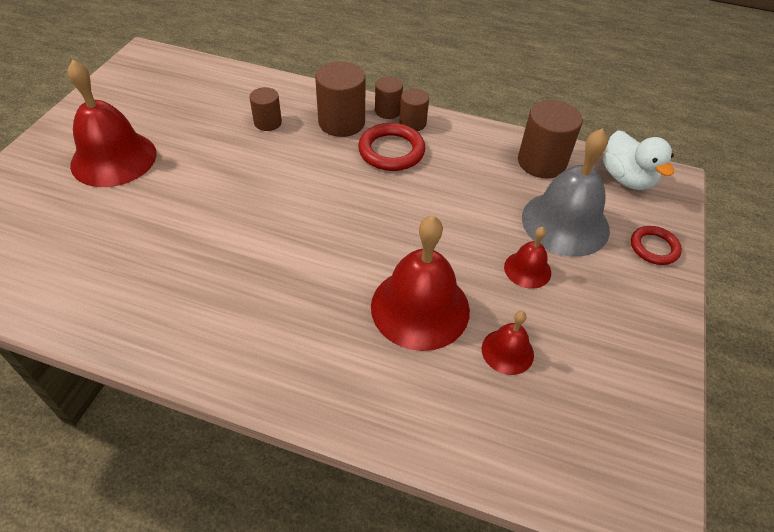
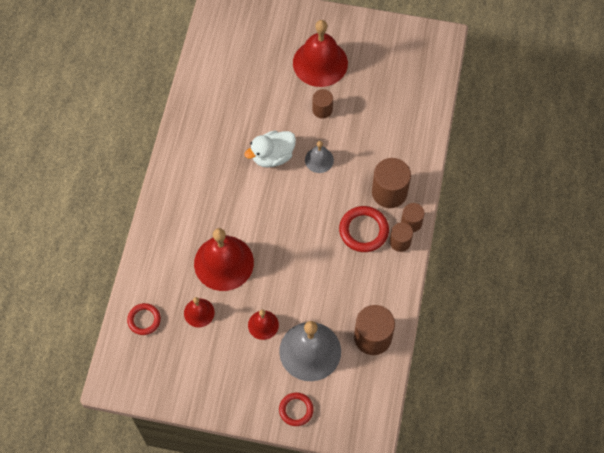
camera: 85 degrees right, 15 degrees up
brown cylinder [249,87,282,131] -> brown cylinder moved to [312,89,333,119]
white duck [603,130,674,190] -> white duck moved to [245,130,296,168]
none -> red ring [127,303,161,335]
none -> grey bell [305,141,334,173]

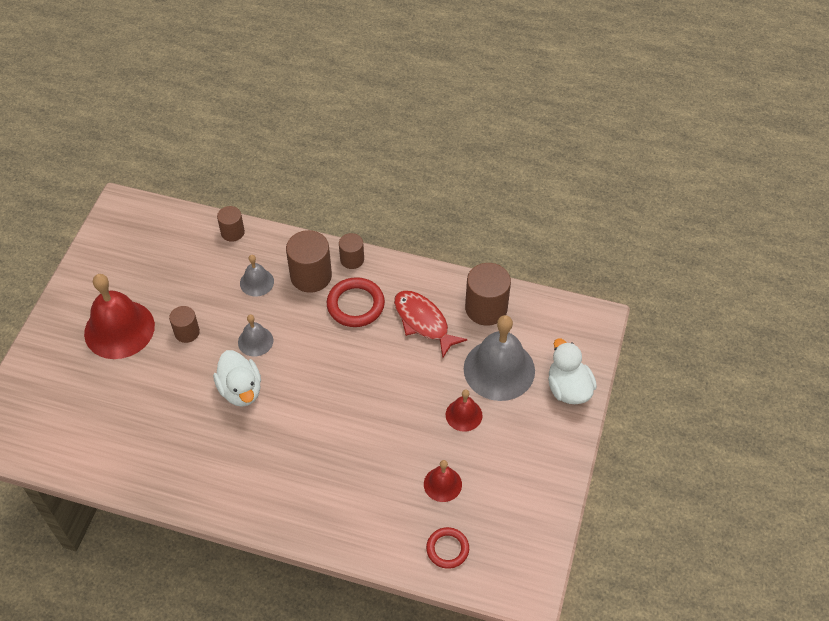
camera: 85 degrees left, 10 degrees down
red bell [194,228,254,291] -> none
red ring [279,392,314,426] -> white duck [548,339,597,404]
brown cylinder [390,223,413,252] -> brown cylinder moved to [217,206,245,242]
none -> grey bell [240,255,274,297]
none -> red fish [394,291,468,358]

